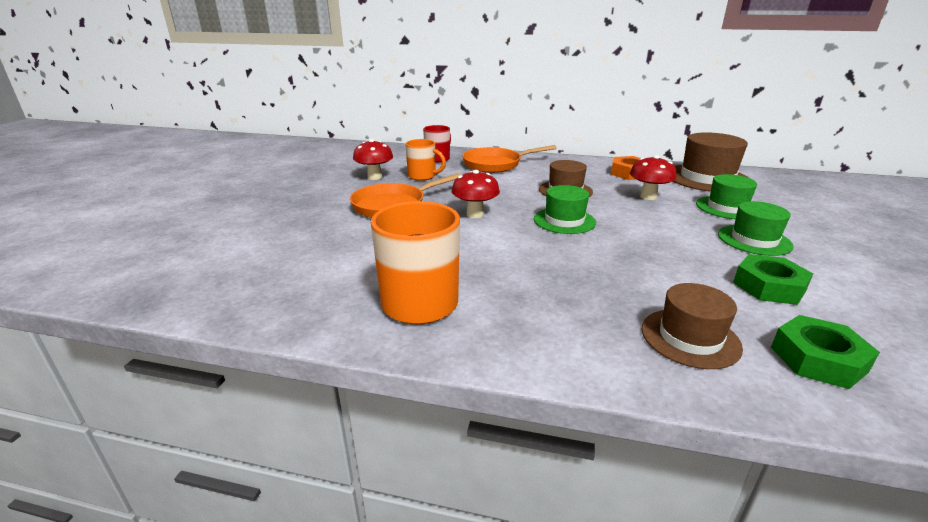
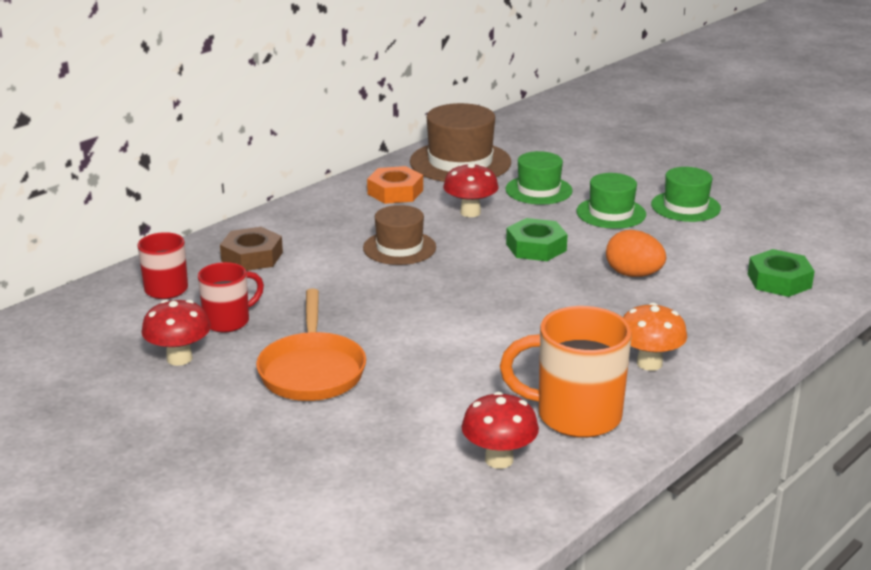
camera: 60 degrees left, 0 degrees up
orange mug [405,139,446,181] -> red mug [198,262,264,333]
red mushroom [451,170,500,218] -> red mushroom moved to [461,392,539,469]
orange pan [462,145,557,173] -> brown nut [220,227,283,271]
green hat [534,185,596,234] -> green hat moved to [651,167,721,222]
brown hat [642,283,743,369] -> none
green nut [733,254,813,305] -> green nut moved to [506,218,568,261]
none -> orange egg [606,230,666,277]
none -> orange mushroom [623,303,687,371]

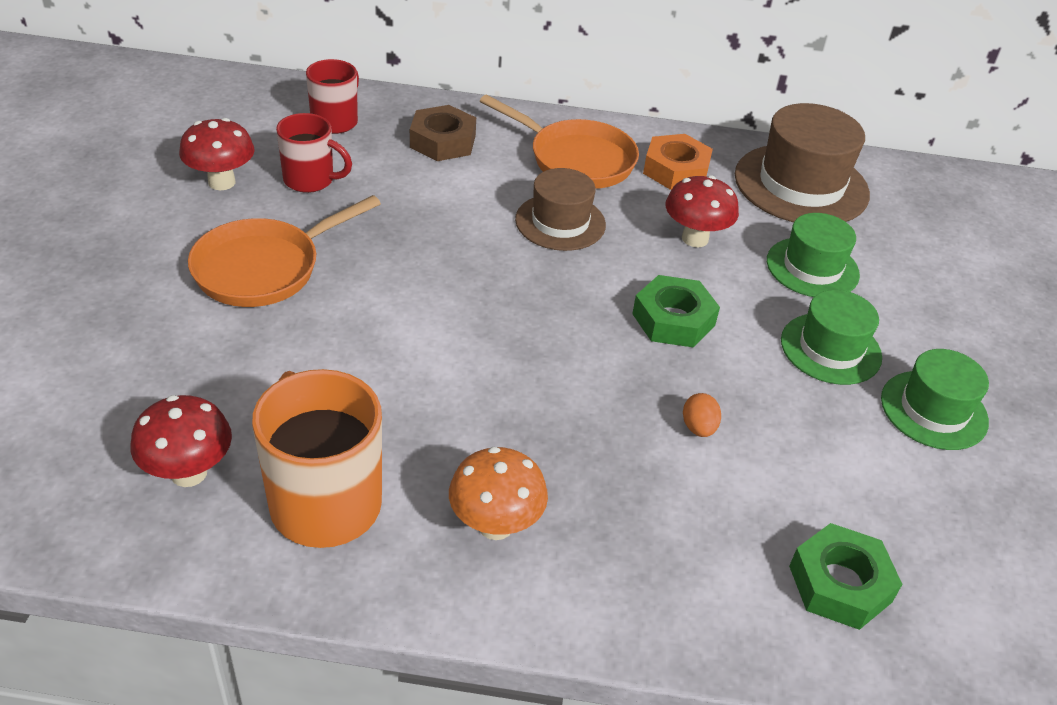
camera: 50 degrees right, 15 degrees up
orange egg [606,230,666,277] -> orange egg [683,393,721,437], size x0.56
none -> orange pan [480,95,639,189]

